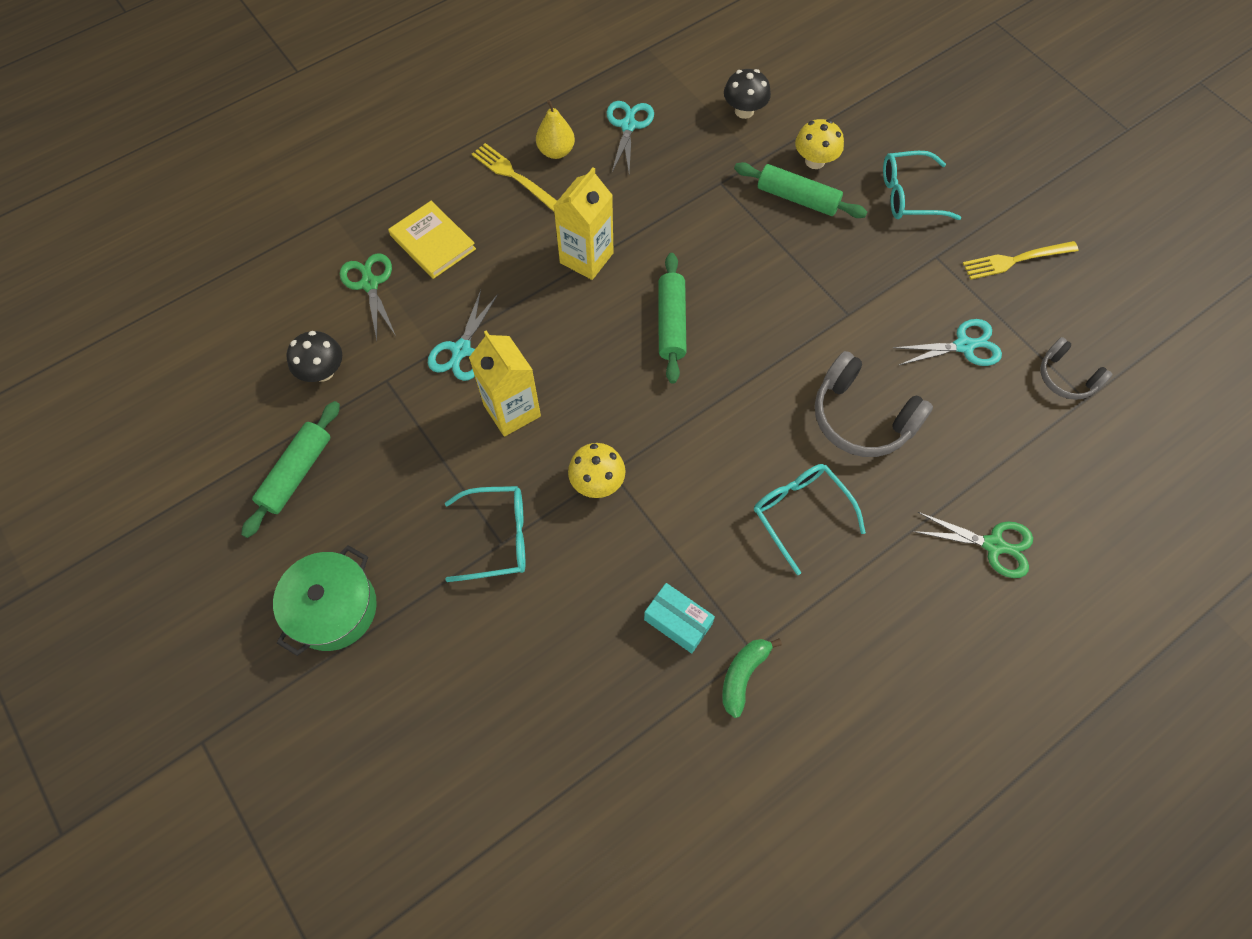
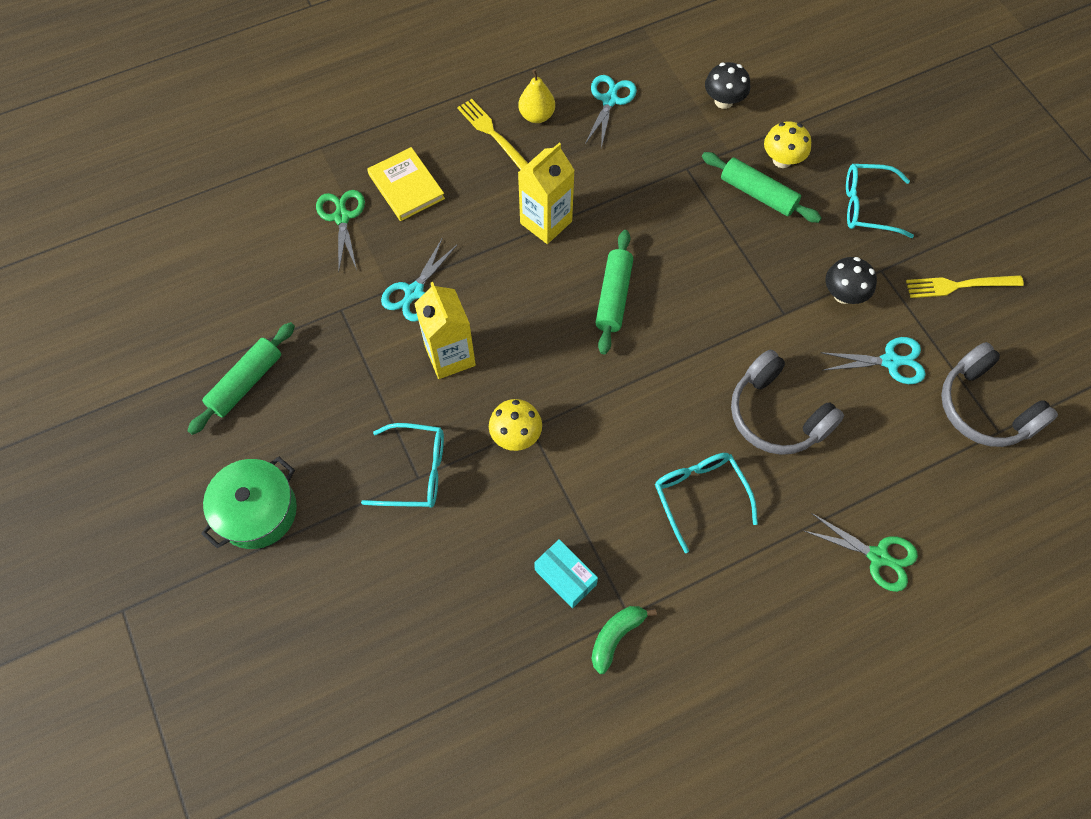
camera: 10 degrees right, 0 degrees up
black mushroom [286,331,342,382] -> black mushroom moved to [826,257,877,304]
grey headphones [1040,337,1113,400] -> grey headphones [941,342,1058,447], size x1.66

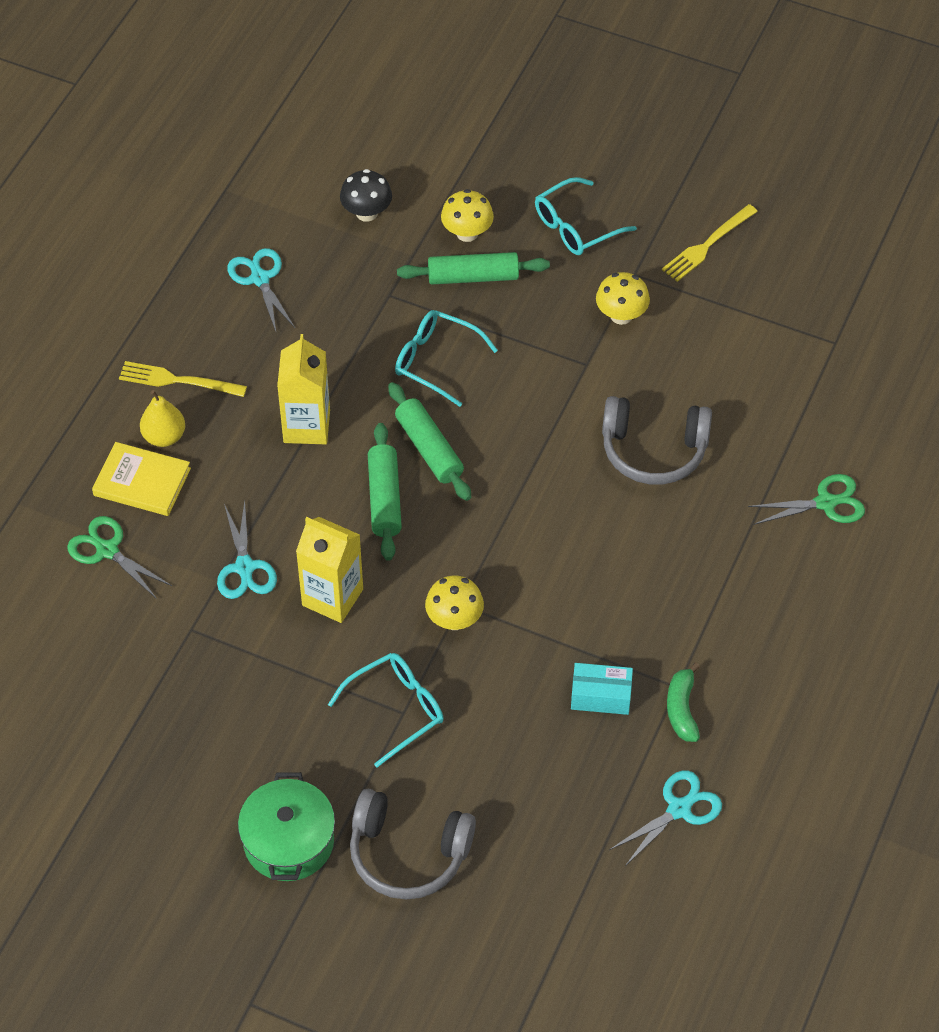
camera: 40 degrees left, 10 degrees down
green rolling pin [187,322,295,435] -> green rolling pin moved to [368,423,402,561]
yellow pear [518,69,555,123] -> yellow pear moved to [140,390,185,447]
turquoise glasses [655,453,758,553] -> turquoise glasses moved to [395,310,498,407]
turquoise scissors [820,337,926,384] -> turquoise scissors moved to [609,770,722,866]
black mushroom [826,257,877,304] -> yellow mushroom [596,272,650,325]
grey headphones [941,342,1058,447] -> grey headphones moved to [350,789,476,899]

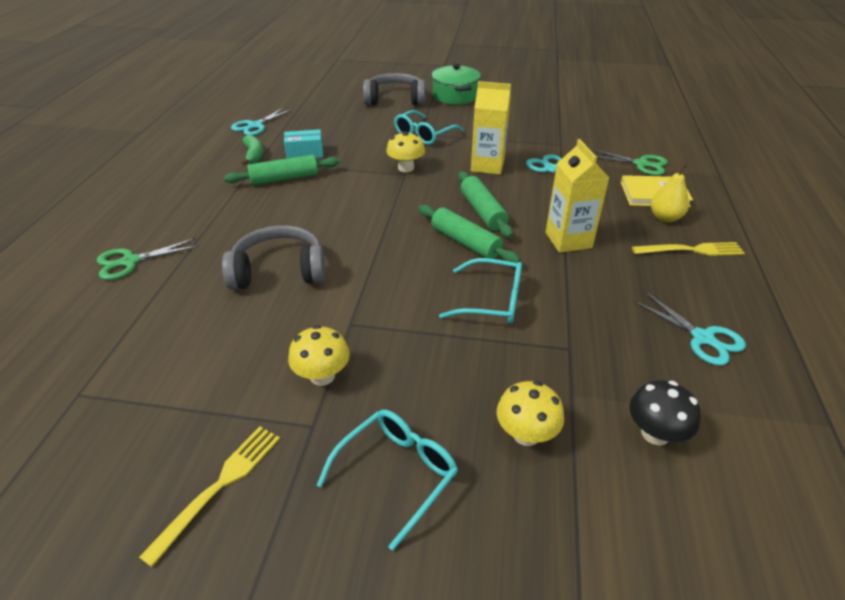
camera: 165 degrees right, 15 degrees down
green rolling pin [397,252,550,284] -> green rolling pin moved to [224,155,339,185]

